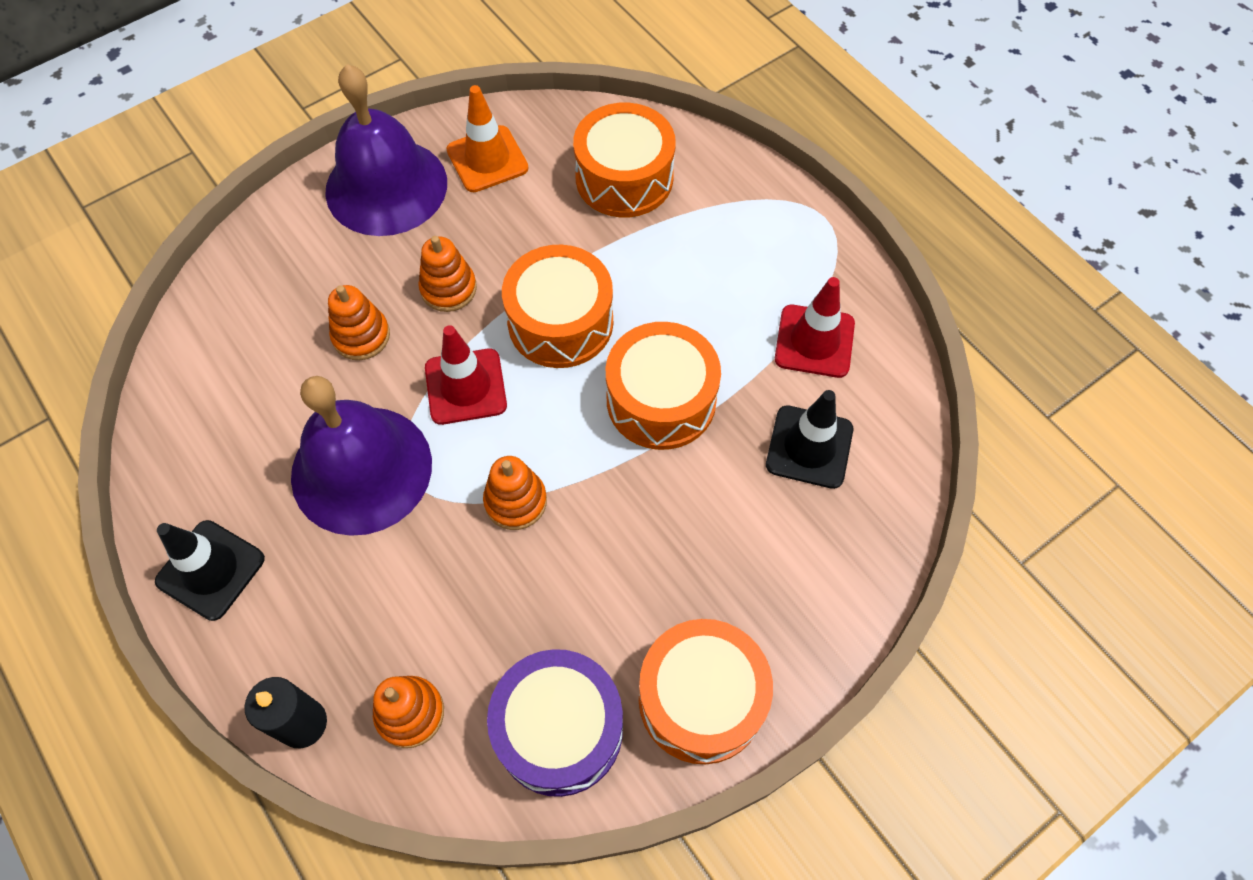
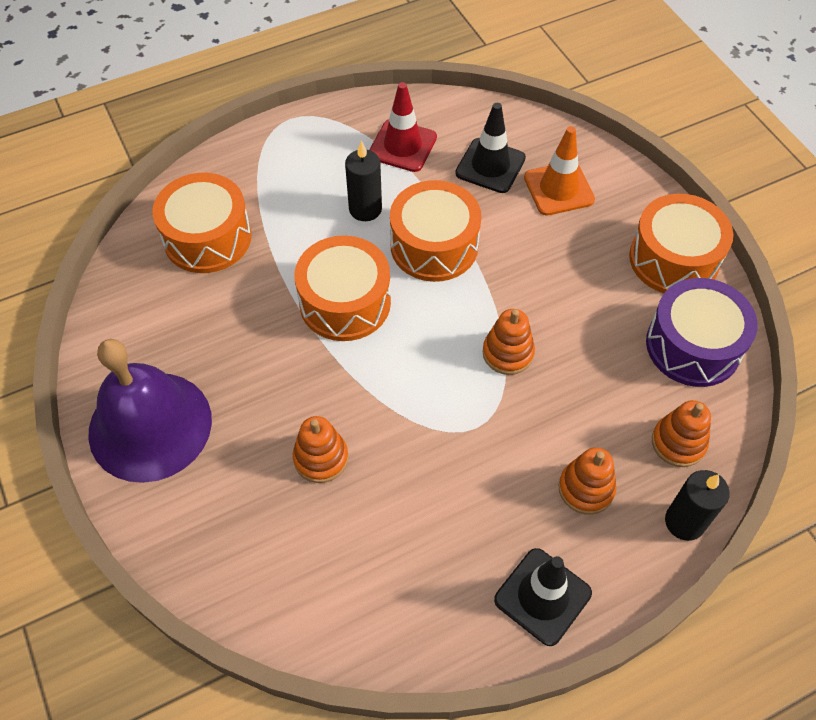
camera: 80 degrees left, 5 degrees down
purple bell [291,376,432,536] -> none
orange stacking toy [418,236,477,312] -> orange stacking toy moved to [559,448,616,515]
red traffic cone [425,325,507,425] -> none
orange traffic cone [446,85,528,192] -> orange traffic cone moved to [524,126,595,215]
none -> black candle [345,141,382,221]

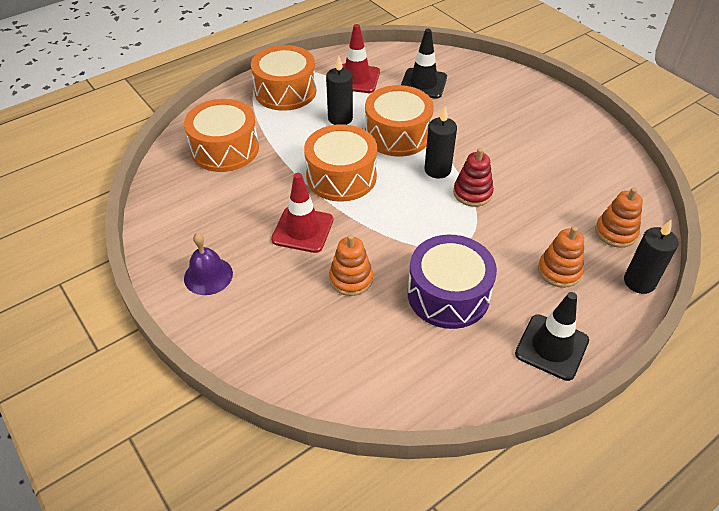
camera: 10 degrees left, 10 degrees down
purple bell [88,339,212,483] -> purple bell [184,233,233,295], size x0.49
orange stacking toy [483,309,535,375] -> red stacking toy [453,148,494,207]
orange traffic cone [524,126,595,215] -> none
orange drum [629,194,733,293] -> orange drum moved to [251,45,316,111]
purple drum [646,278,758,387] -> purple drum moved to [408,235,497,329]
none -> red traffic cone [271,173,333,253]
none -> black candle [424,107,457,178]

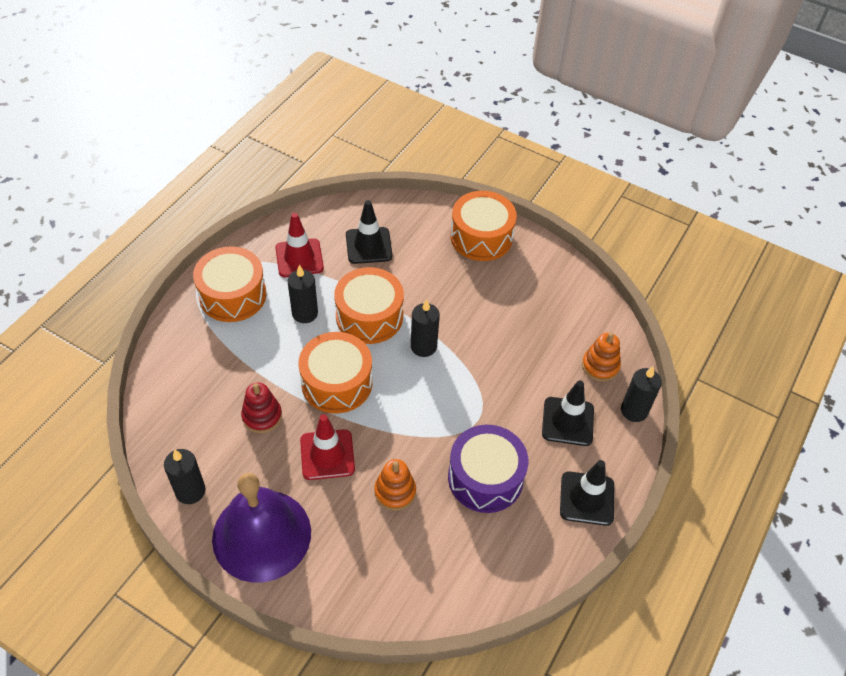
camera: 25 degrees left, 5 degrees up
orange drum [184,99,259,172] -> orange drum moved to [450,191,517,261]
purple bell [184,233,233,295] -> purple bell [212,473,311,583], size x2.05
red stacking toy [453,148,494,207] -> red stacking toy moved to [241,383,282,433]
orange stacking toy [538,226,584,288] -> black traffic cone [542,380,594,446]
none -> black candle [164,449,206,504]

